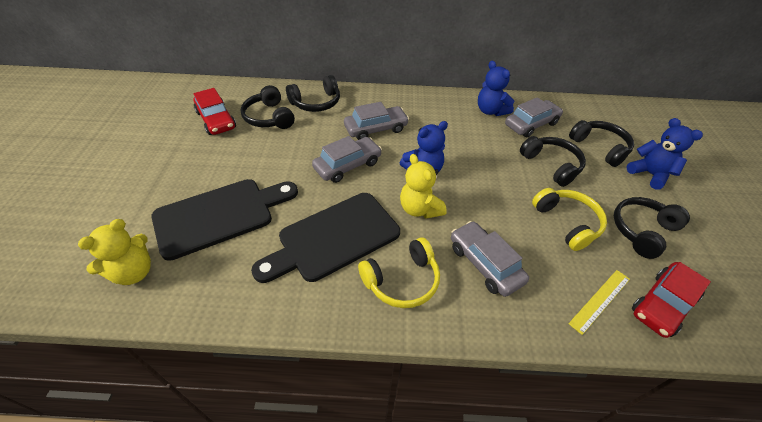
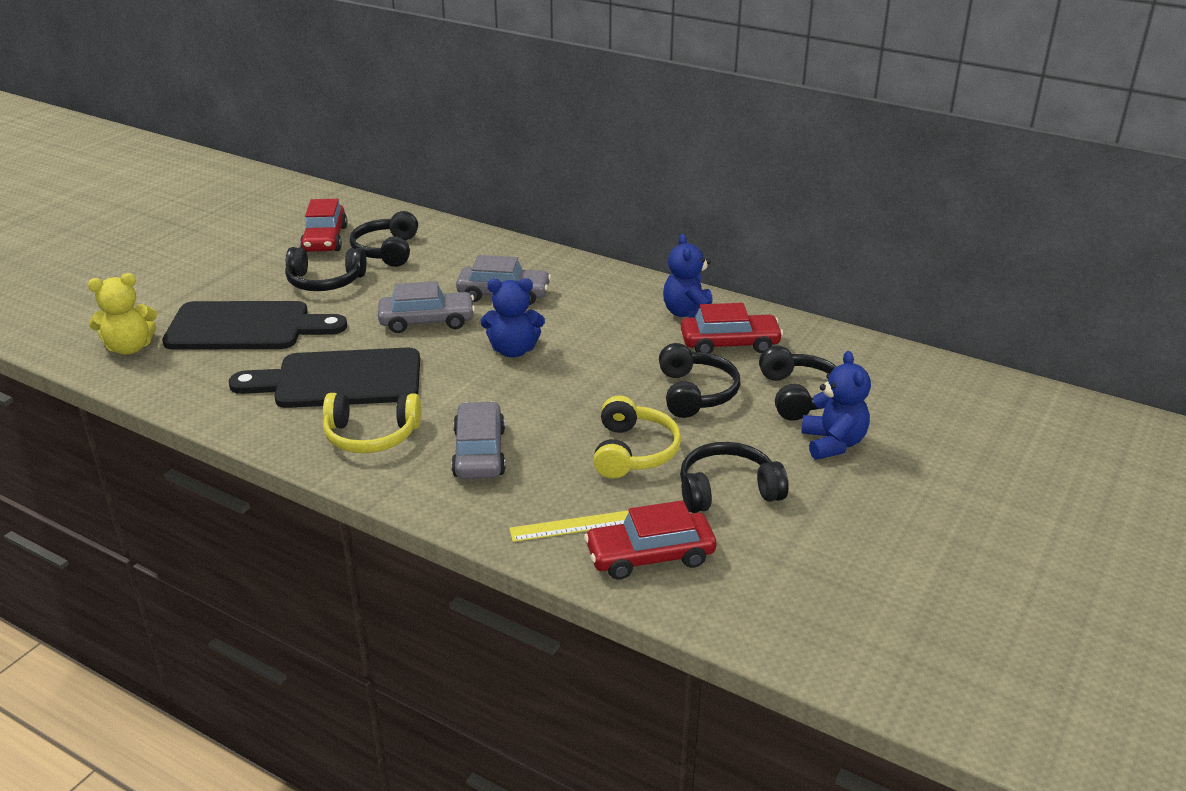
camera: 30 degrees right, 15 degrees down
black headphones [286,75,340,112] -> black headphones moved to [285,247,367,291]
yellow teddy bear [400,154,447,219] -> none
grey car [505,97,563,137] -> red car [681,303,783,353]

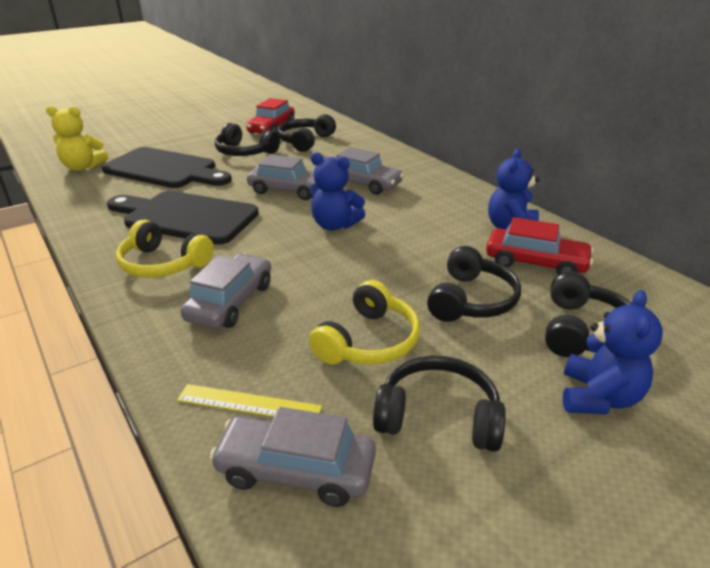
camera: 25 degrees right, 0 degrees up
red car [584,500,716,580] -> grey car [210,407,376,507]

